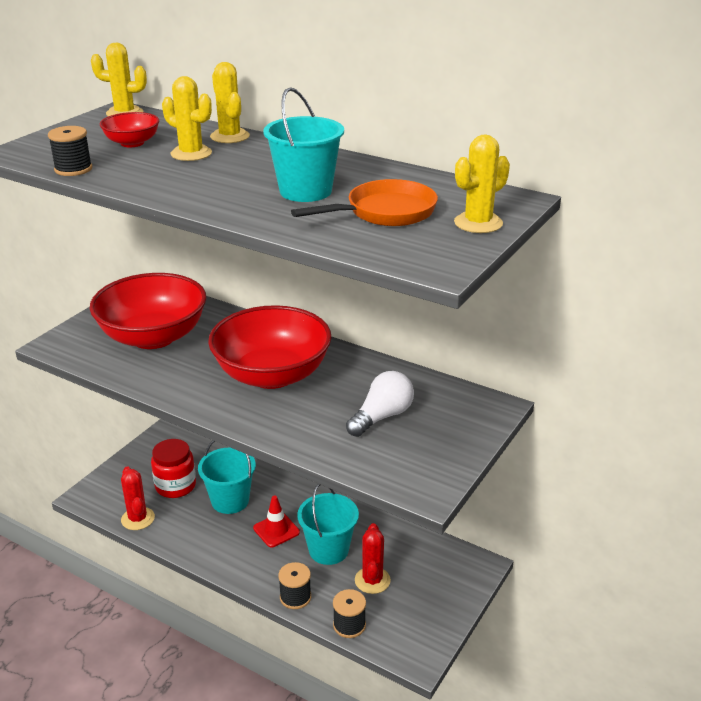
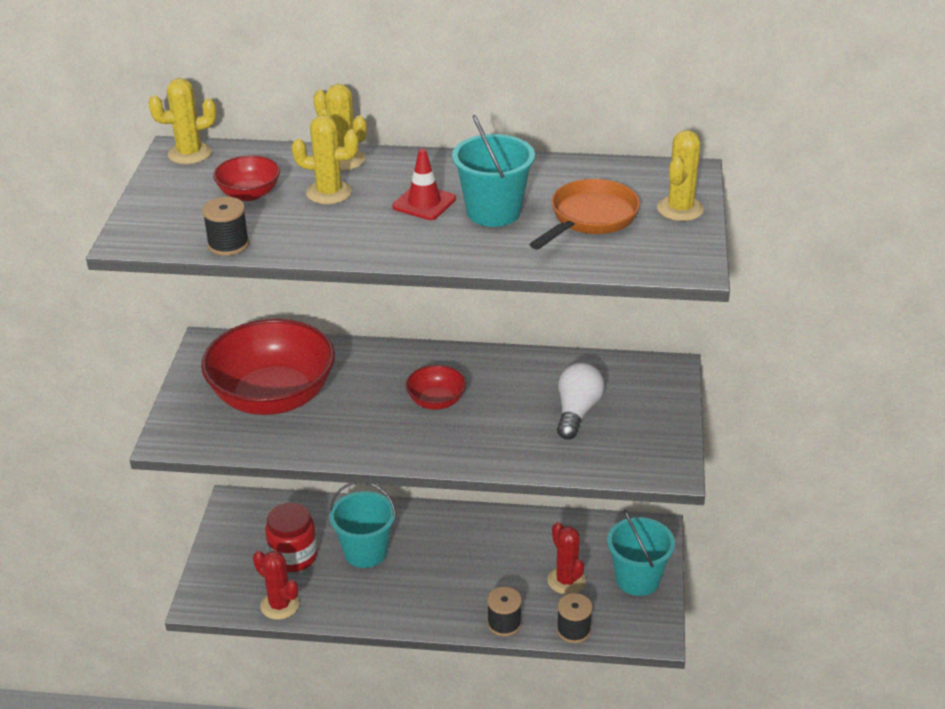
camera: 25 degrees left, 5 degrees up
red bowl [208,305,332,389] -> red bowl [405,365,466,410], size x0.46
red traffic cone [253,496,300,547] -> red traffic cone moved to [392,148,456,220]
turquoise bucket [297,484,359,565] -> turquoise bucket moved to [607,510,675,596]

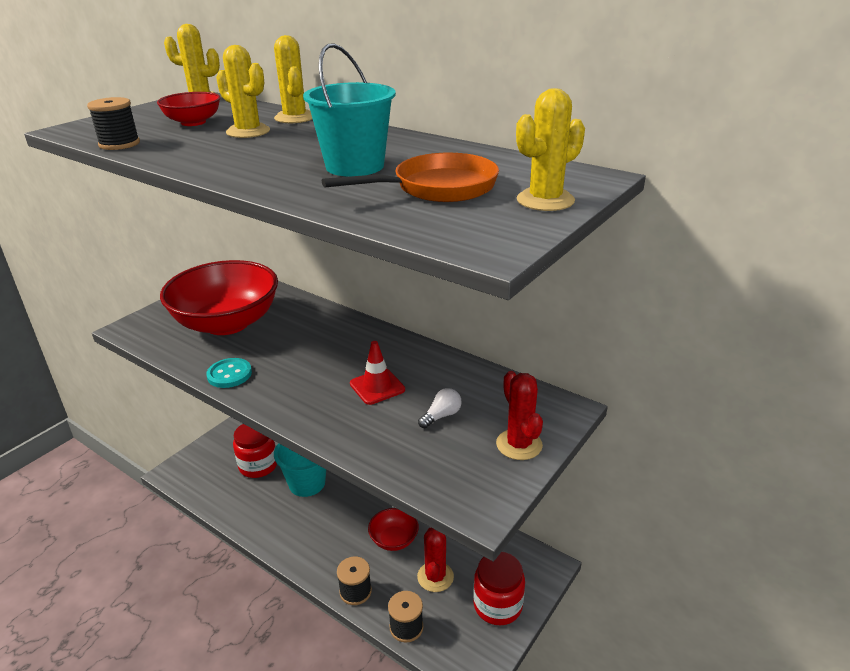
camera: 30 degrees right, 5 degrees down
red cactus [253,550,299,620] -> red cactus moved to [496,371,543,460]
red traffic cone [392,148,456,220] -> red traffic cone moved to [350,341,405,405]
red bowl [405,365,466,410] -> red bowl moved to [368,508,419,551]
white light bulb [557,363,604,440] -> white light bulb [418,388,462,428], size x0.57
turquoise bucket [607,510,675,596] -> red jar [473,552,525,625]
none -> turquoise button [206,358,252,388]

